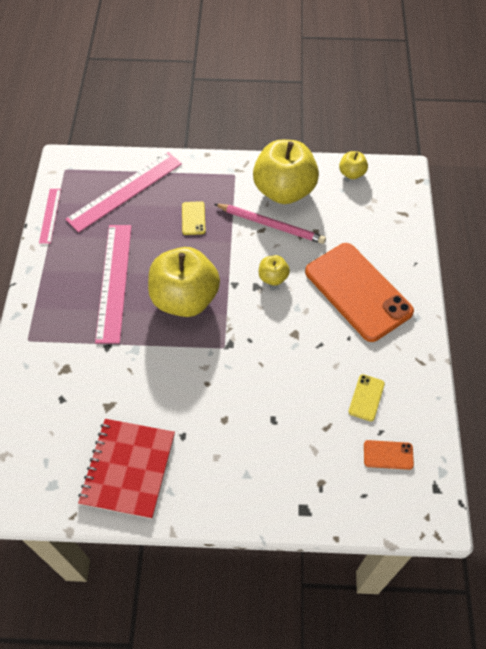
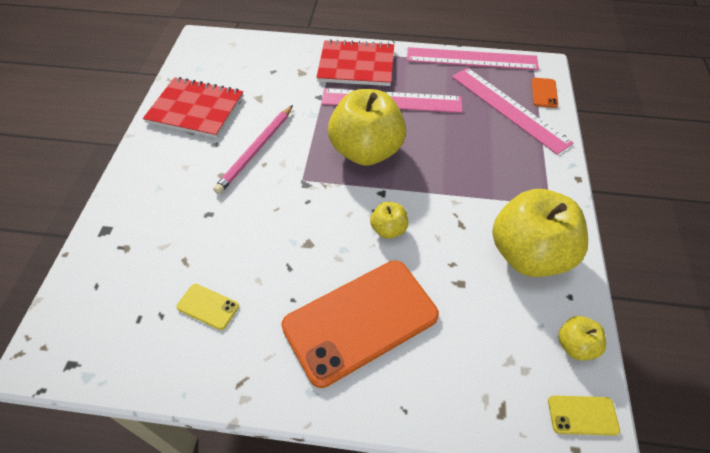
camera: 95 degrees right, 5 degrees down
pink ruler [39,189,61,244] -> pink ruler [407,47,539,70], size x1.93
yellow phone [182,201,206,235] -> yellow phone moved to [548,395,620,436]
pink pencil [215,204,326,244] -> pink pencil moved to [213,105,293,194]
orange phone [364,440,414,470] -> orange phone moved to [532,78,558,108]
none -> red notebook [316,39,394,86]

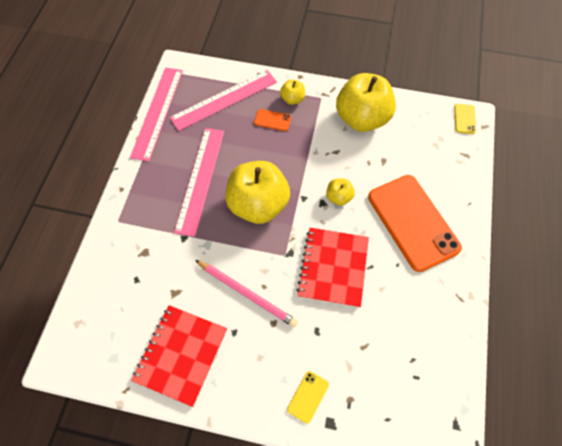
camera: 85 degrees left, 10 degrees up
yellow phone [176,284,239,330] -> yellow phone moved to [287,371,329,424]
red notebook [316,39,394,86] -> red notebook moved to [297,228,369,308]
orange phone [532,78,558,108] -> orange phone moved to [254,109,291,131]
yellow apple [558,316,606,360] -> yellow apple moved to [280,79,305,105]

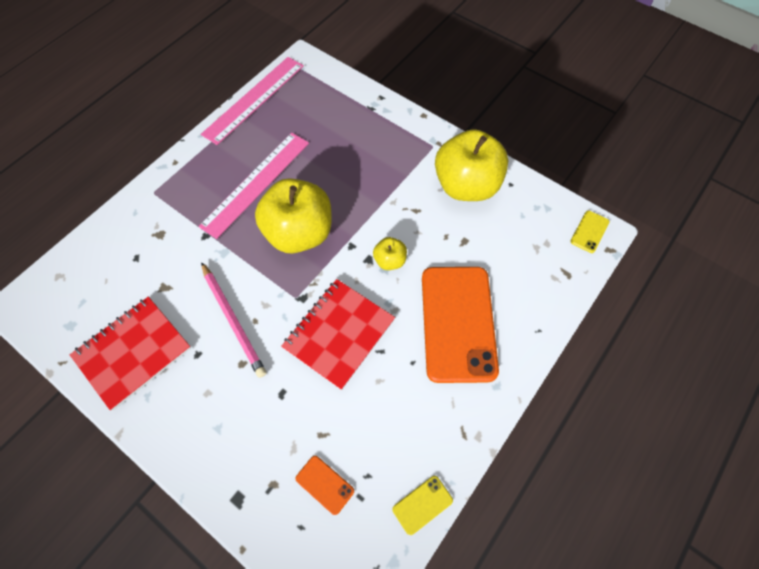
camera: 25 degrees right, 0 degrees up
pink ruler [170,70,277,131] -> none
orange phone [254,109,291,131] -> orange phone moved to [295,456,354,515]
yellow apple [280,79,305,105] -> none
yellow phone [287,371,329,424] -> yellow phone moved to [392,476,453,535]

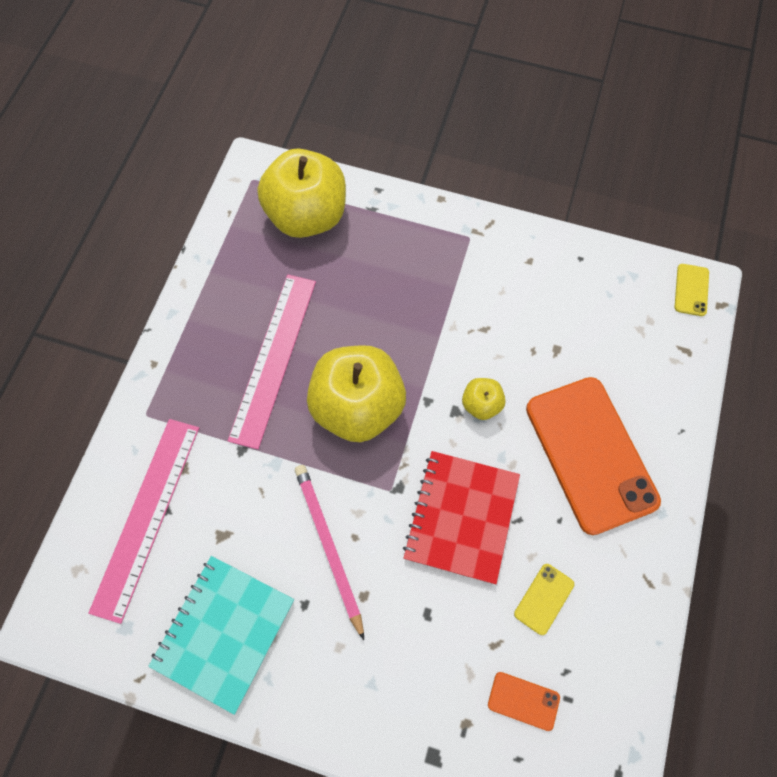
camera: 20 degrees left, 5 degrees up
red notebook [70,297,191,410] -> turquoise notebook [148,556,294,715]
pink ruler [201,57,304,145] -> pink ruler moved to [88,419,199,624]
pink pencil [201,262,266,378] -> pink pencil turned 150 degrees counterclockwise [295,465,364,640]
yellow phone [392,476,453,535] -> yellow phone moved to [514,564,574,635]
yellow apple [435,129,508,201] -> yellow apple moved to [257,149,346,238]

